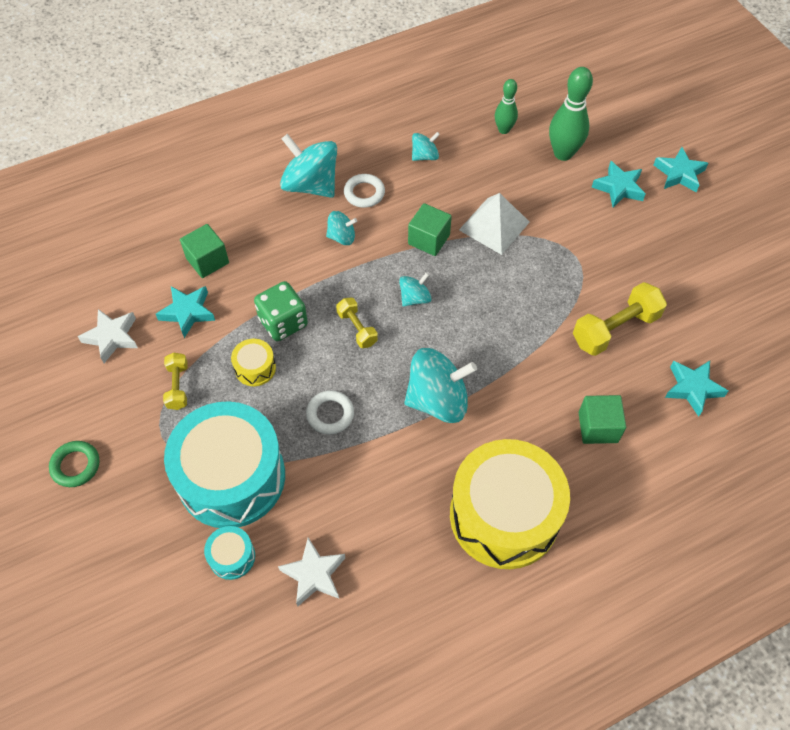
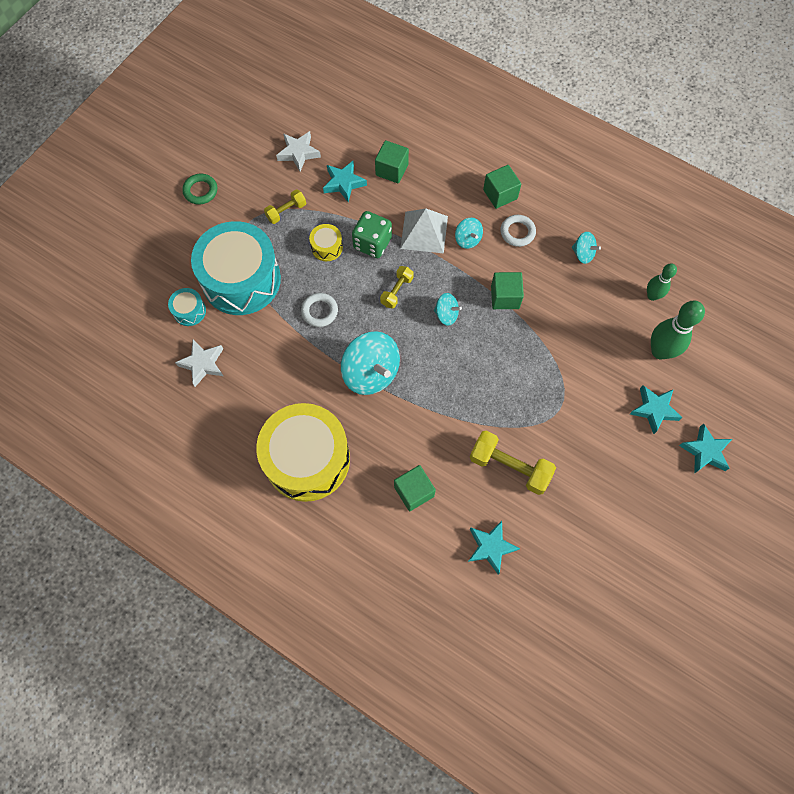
camera: 60 degrees right, 10 degrees up
turquoise spinning top [280,134,337,198] -> green cube [483,165,521,209]
white pyramid [459,193,530,255] -> white pyramid moved to [400,208,448,253]

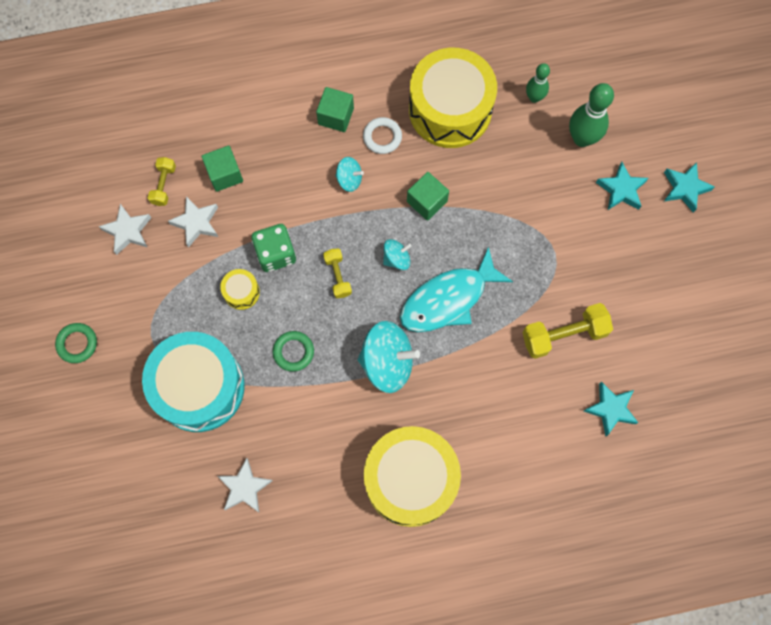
camera: 45 degrees left, 5 degrees up
turquoise drum [168,288,206,326] -> none
yellow dumbbell [264,189,306,224] -> yellow dumbbell moved to [148,157,176,206]
white ring [301,293,338,327] -> green ring [273,331,314,372]
turquoise star [323,161,367,203] -> white star [168,196,218,248]
green cube [394,465,436,511] -> none
white pyramid [400,208,448,253] -> none
turquoise spinning top [572,232,601,264] -> yellow drum [409,48,497,148]
none -> turquoise fish [400,247,513,332]

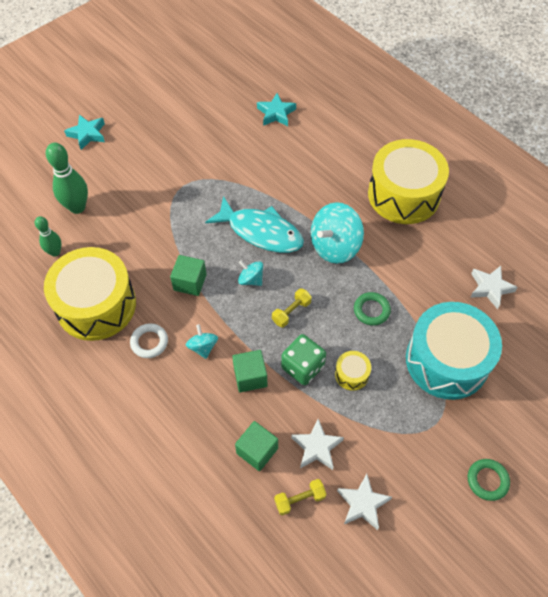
camera: 120 degrees left, 15 degrees down
green cube [316,87,354,132] -> green cube moved to [232,350,267,392]
turquoise spinning top [358,321,420,393] -> turquoise spinning top turned 105 degrees counterclockwise [311,202,364,264]
yellow dumbbell [522,303,613,359] -> none
turquoise star [596,162,648,210] -> none

